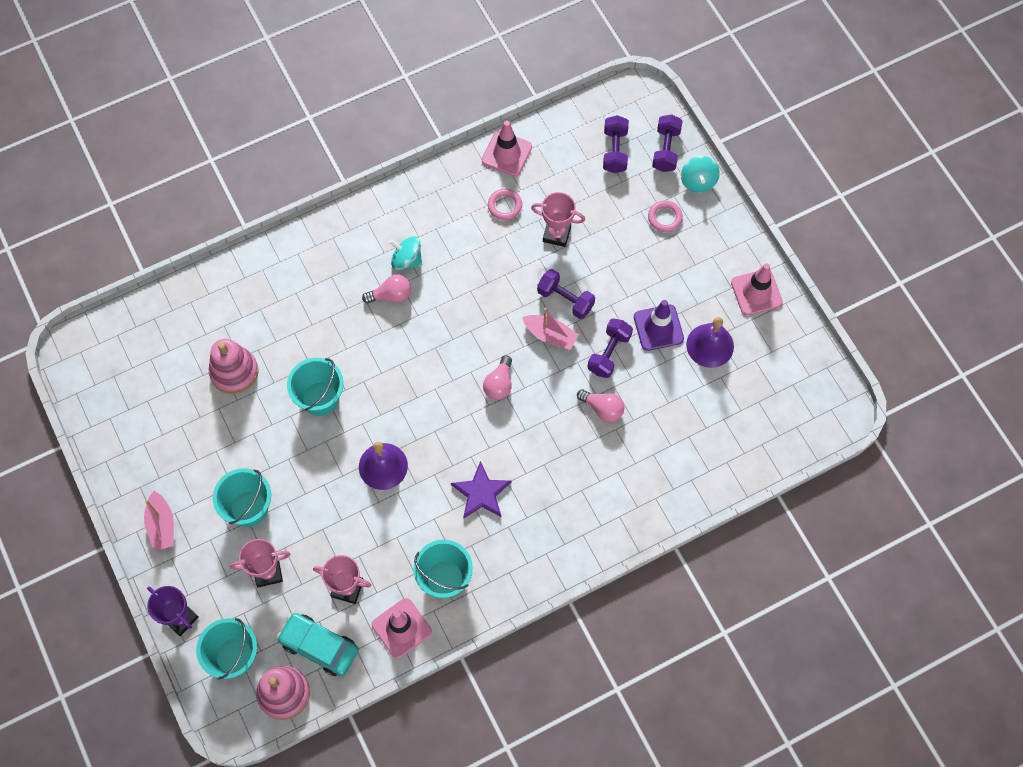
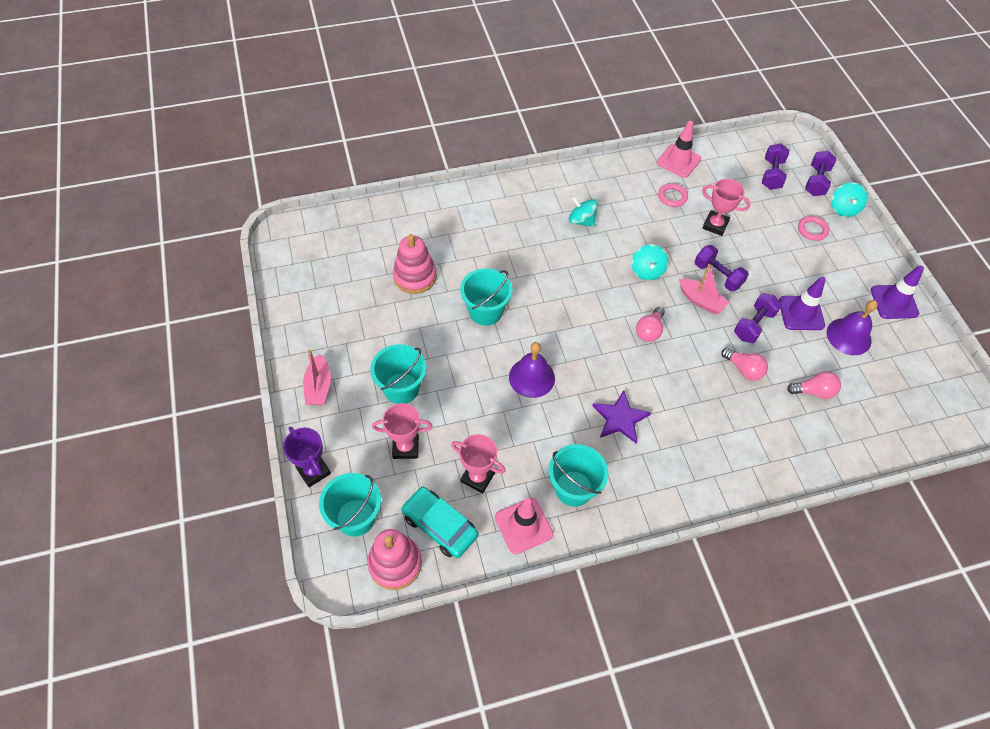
camera: 10 degrees right, 10 degrees down
pink light bulb [362,274,411,303] -> pink light bulb moved to [787,371,841,399]
pink traffic cone [731,263,783,316] -> purple traffic cone [871,265,924,319]
none -> turquoise spinning top [632,245,668,281]

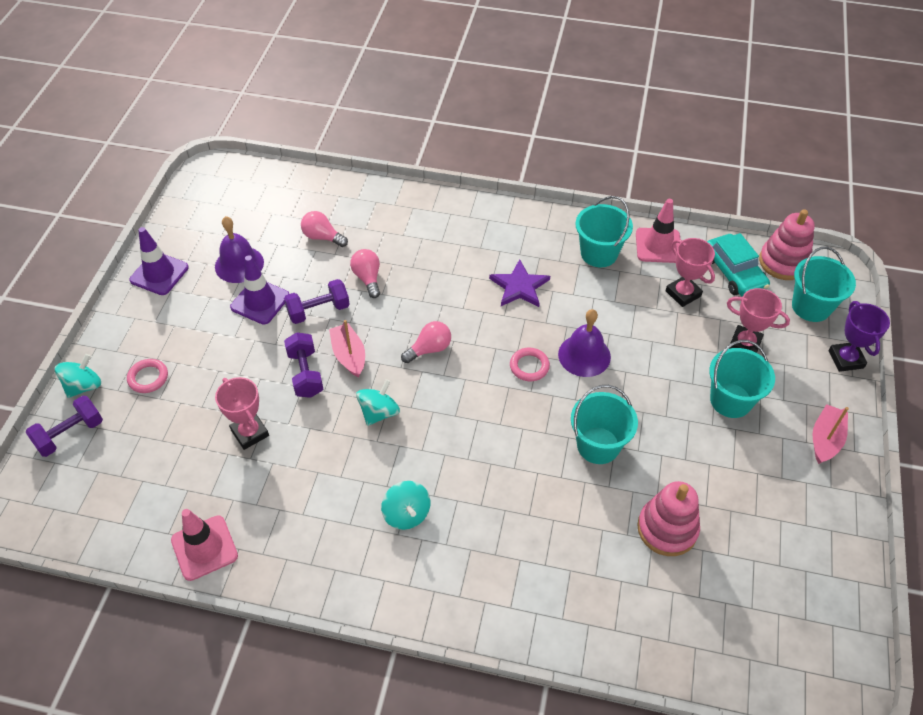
camera: 150 degrees left, 5 degrees down
pink ring [658,183,688,207] -> pink ring moved to [510,348,550,381]
purple dumbbell [762,143,789,190] -> none

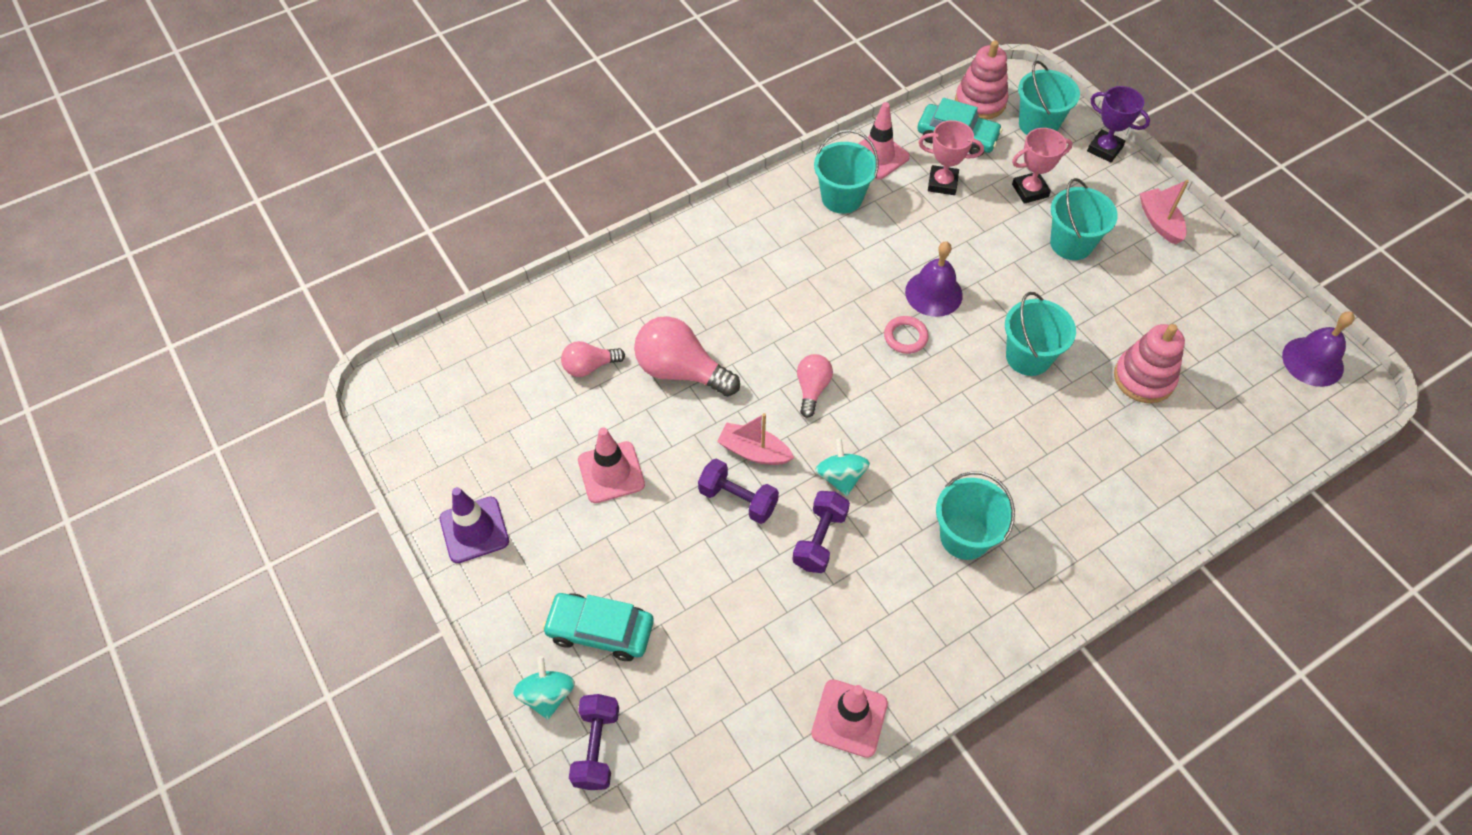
camera: 45 degrees left, 5 degrees up
pink ring [127,359,168,393] -> turquoise car [542,593,654,661]
purple bell [215,216,264,283] -> purple bell moved to [1282,312,1355,387]
pink trophy [215,377,269,450] -> none
purple traffic cone [230,255,290,325] -> pink traffic cone [578,427,645,503]
purple dumbbell [284,279,350,324] -> purple dumbbell moved to [792,491,850,573]
pink light bulb [350,249,380,298] -> pink light bulb [634,316,740,396], size x1.75
turquoise spinning top [381,481,430,530] -> turquoise bucket [936,471,1015,560]
purple star [489,259,550,307] -> none

